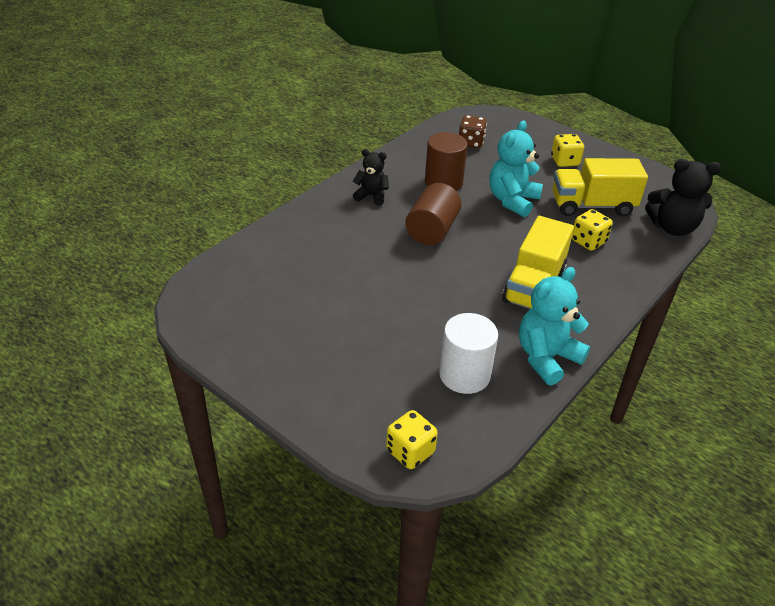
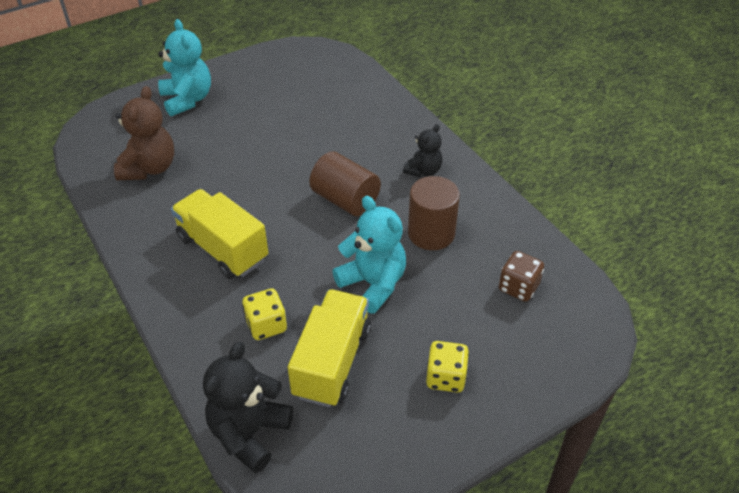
camera: 110 degrees right, 5 degrees up
yellow dice [386,410,438,469] -> none
white cylinder [439,313,498,394] -> brown teddy bear [114,86,174,180]
turquoise teddy bear [519,267,590,385] -> turquoise teddy bear moved to [158,19,211,116]

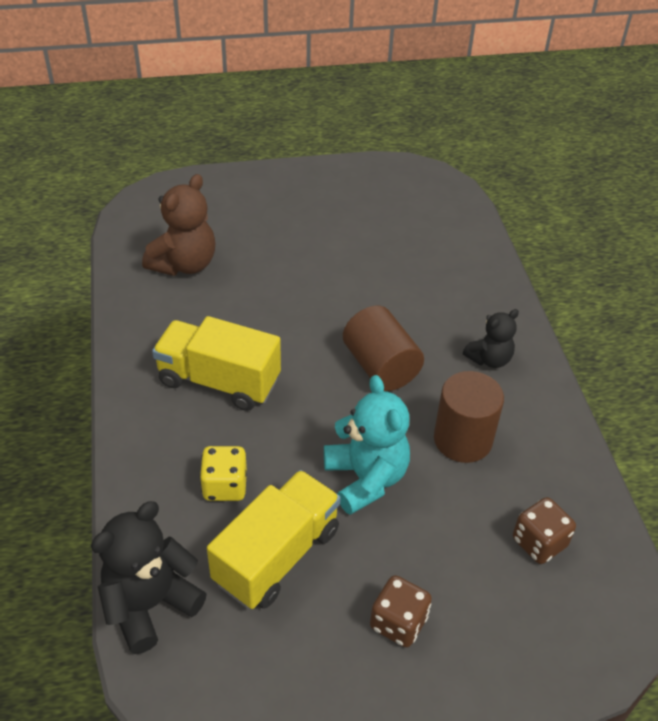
camera: 20 degrees right, 0 degrees up
turquoise teddy bear [158,19,211,116] -> none
yellow truck [171,189,268,279] -> yellow truck turned 45 degrees counterclockwise [152,316,281,411]
yellow dice [426,341,469,393] -> brown dice [370,575,432,647]

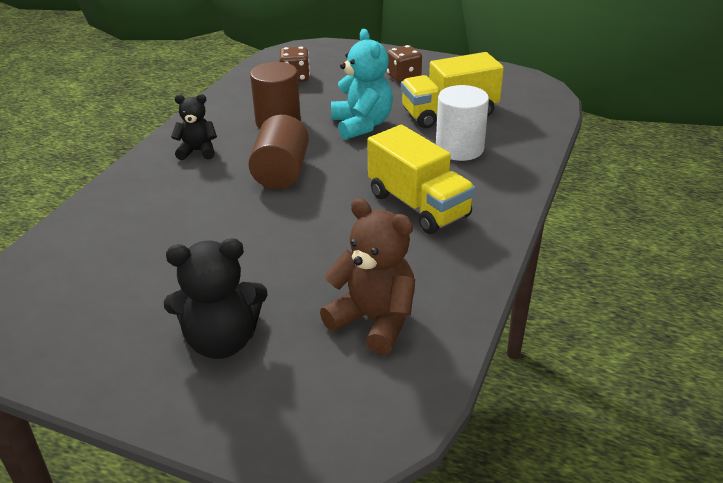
camera: 145 degrees left, 10 degrees down
black teddy bear [91,501,207,654] -> black teddy bear moved to [164,238,268,359]
brown teddy bear [142,174,215,276] -> brown teddy bear turned 60 degrees clockwise [320,198,415,355]
yellow dice [200,446,247,501] -> white cylinder [436,85,489,161]
turquoise teddy bear [324,375,410,515] -> turquoise teddy bear turned 150 degrees clockwise [331,29,393,140]

